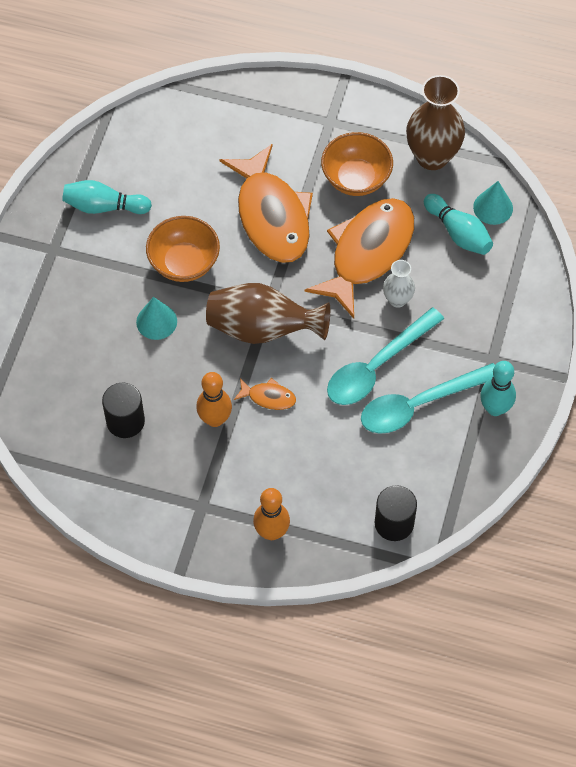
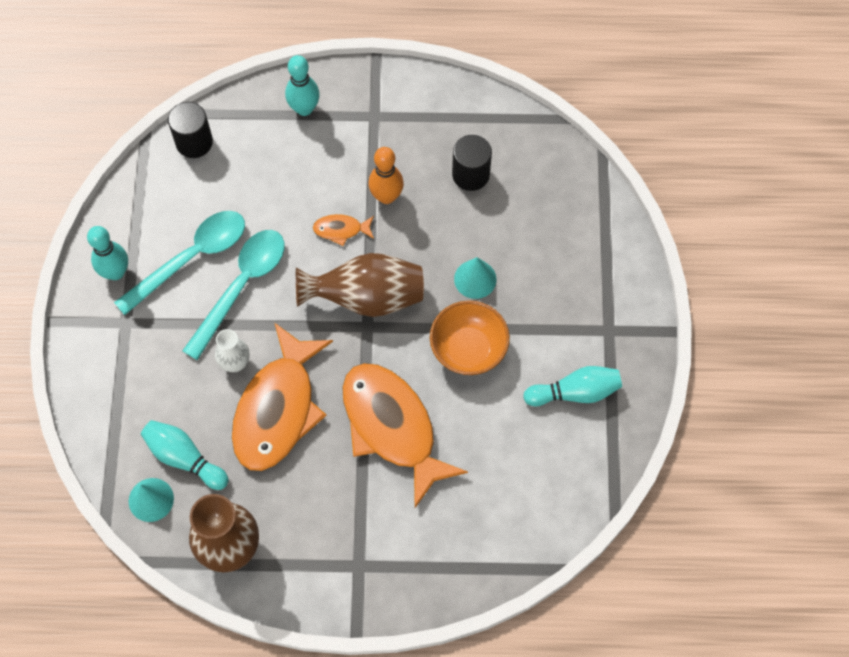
camera: 165 degrees right, 5 degrees up
orange bowling pin [253,488,290,540] -> turquoise bowling pin [285,55,320,116]
orange bowl [321,132,393,196] -> none

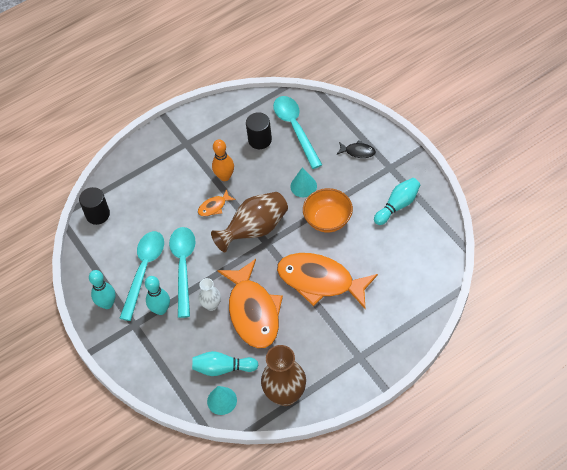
camera: 30 degrees left, 10 degrees down
turquoise bowling pin [285,55,320,116] -> turquoise bowling pin moved to [145,276,170,315]
none -> turquoise spoon [273,96,322,169]
none -> black fish [337,141,376,158]

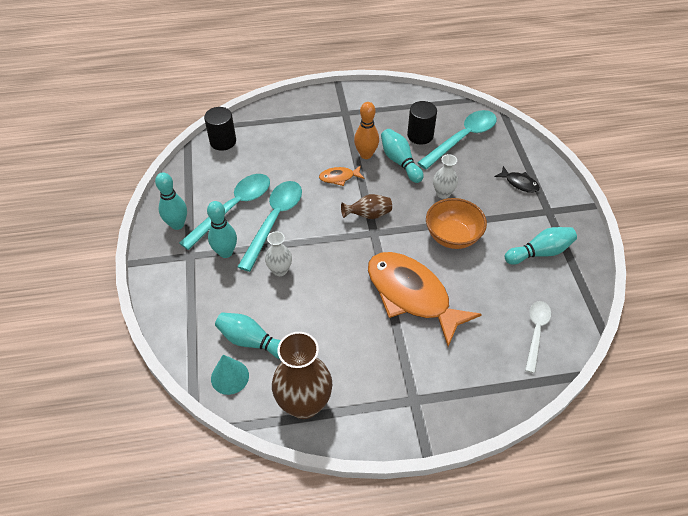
camera: 20 degrees right, 5 degrees down
brown vase [211,192,288,253] -> brown vase [341,194,392,219], size x0.53
orange fish [218,259,283,349] -> none
turquoise spoon [273,96,322,169] -> turquoise spoon turned 45 degrees clockwise [417,110,497,170]
turquoise cone [290,167,317,197] -> white vase [433,154,458,199]
none -> turquoise bowling pin [381,129,424,183]
none -> white spoon [525,301,551,373]

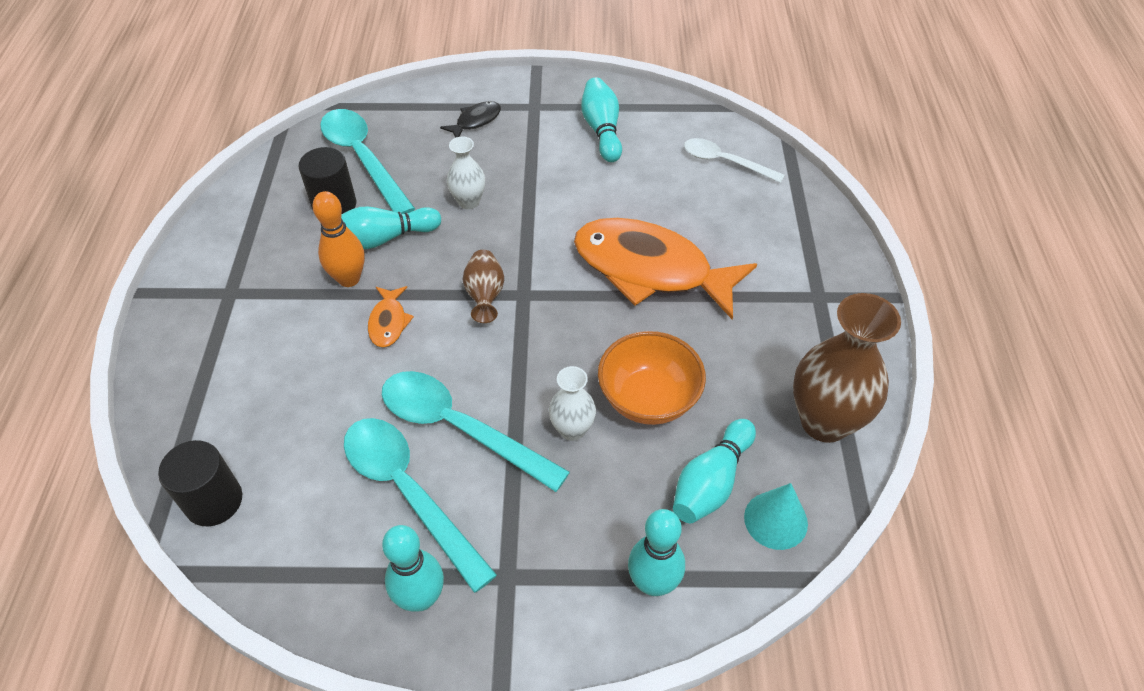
camera: 80 degrees left, 0 degrees up
turquoise bowling pin [207,201,237,258] -> turquoise bowling pin moved to [628,509,685,596]
orange fish [368,252,482,347] -> orange fish turned 60 degrees clockwise [574,218,757,320]
orange bowl [426,198,487,249] -> orange bowl moved to [598,331,706,425]

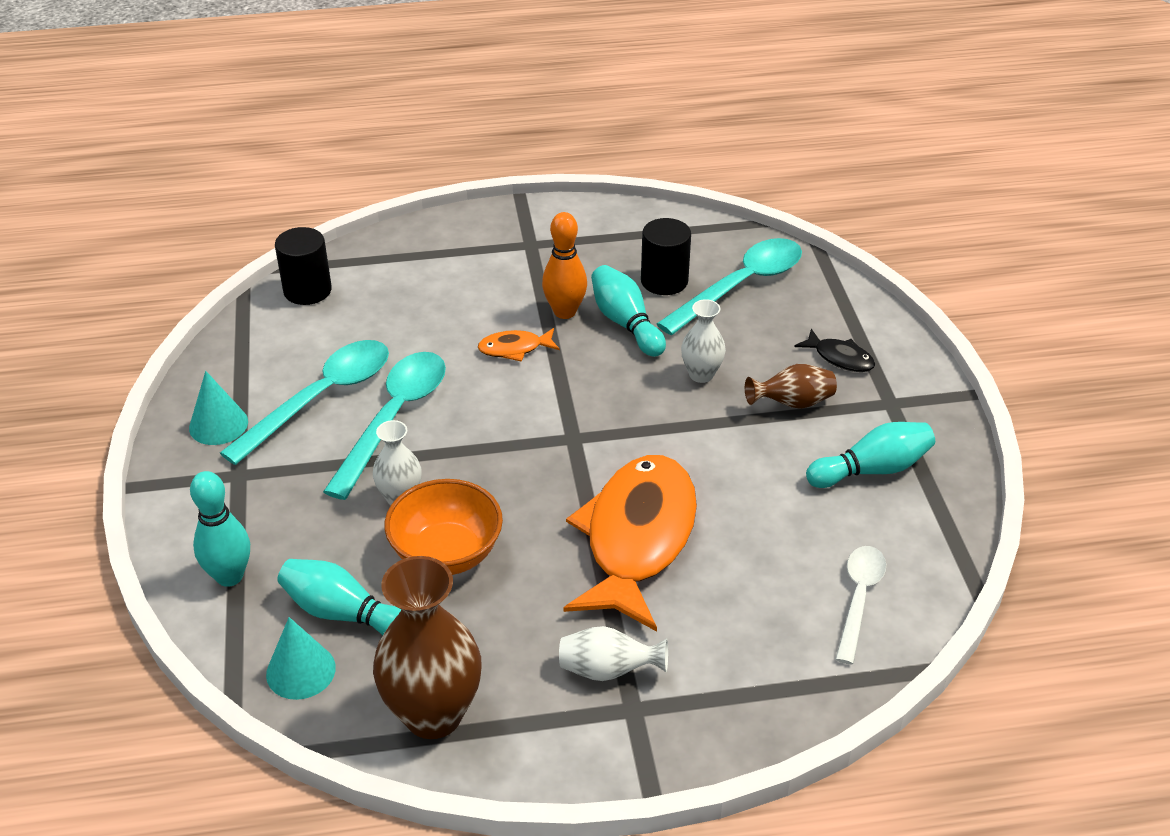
camera: 80 degrees right, 10 degrees down
turquoise bowling pin [382,525,444,612] -> turquoise cone [189,371,248,445]
brown vase [463,250,504,323] -> brown vase moved to [745,364,837,409]
none -> white vase [559,626,668,681]

